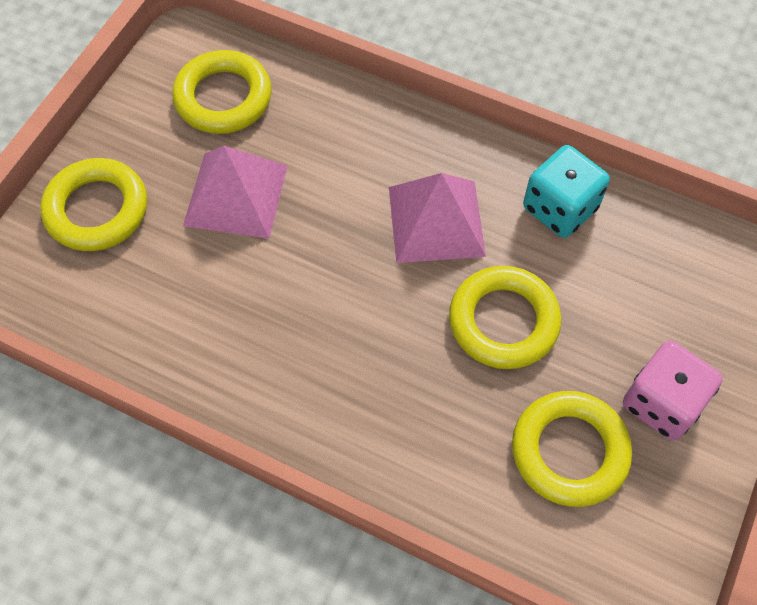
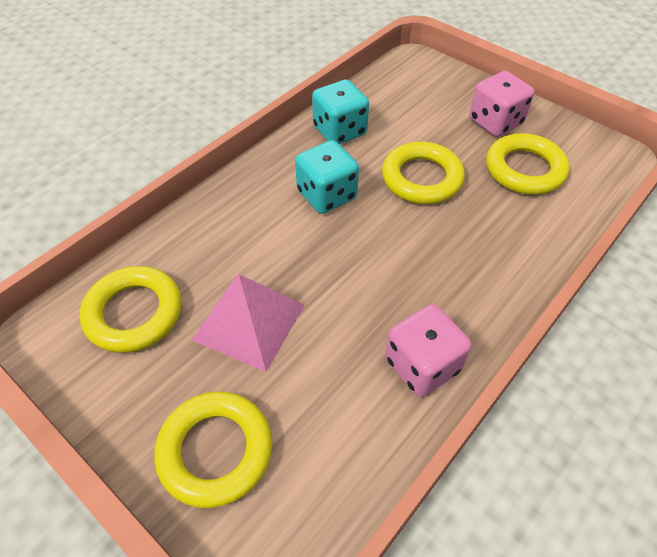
camera: 75 degrees left, 10 degrees down
pink pyramid [389,173,486,263] -> turquoise dice [295,140,359,214]
none -> pink dice [385,304,472,397]

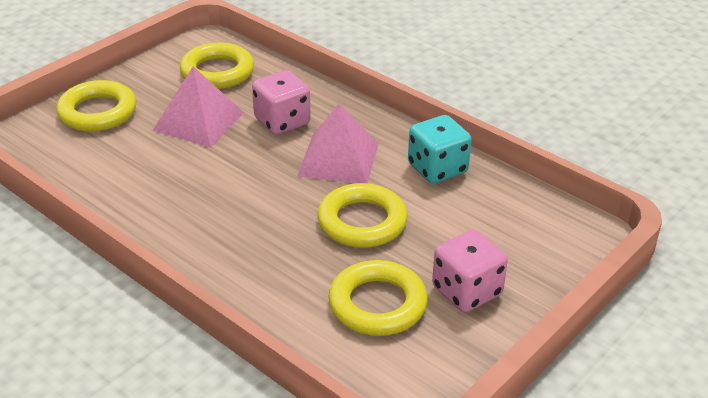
camera: 90 degrees right, 15 degrees down
turquoise dice [295,140,359,214] -> pink pyramid [297,103,379,183]
pink dice [385,304,472,397] -> pink dice moved to [252,70,311,135]

